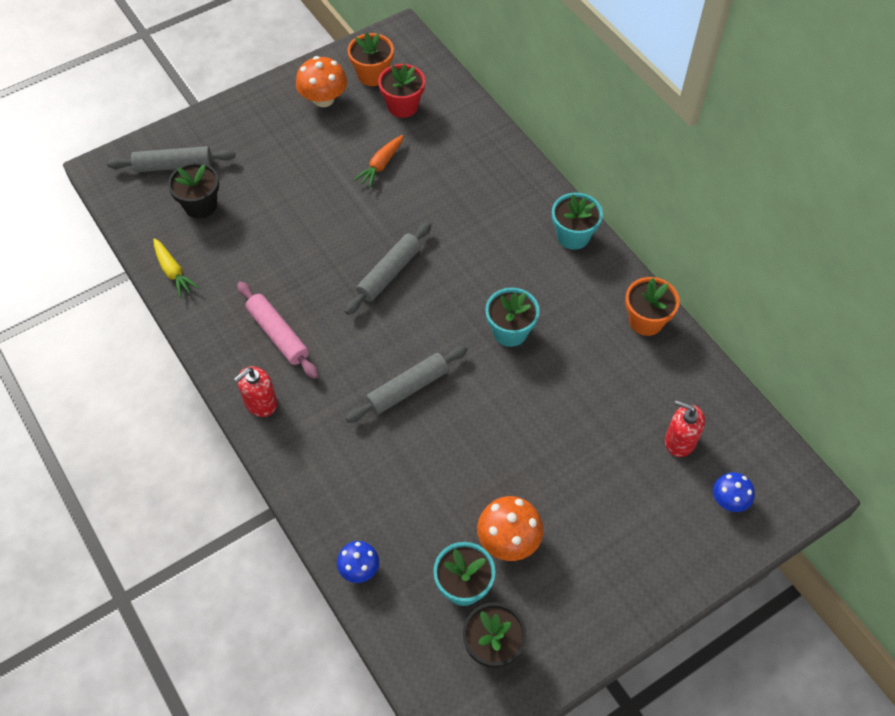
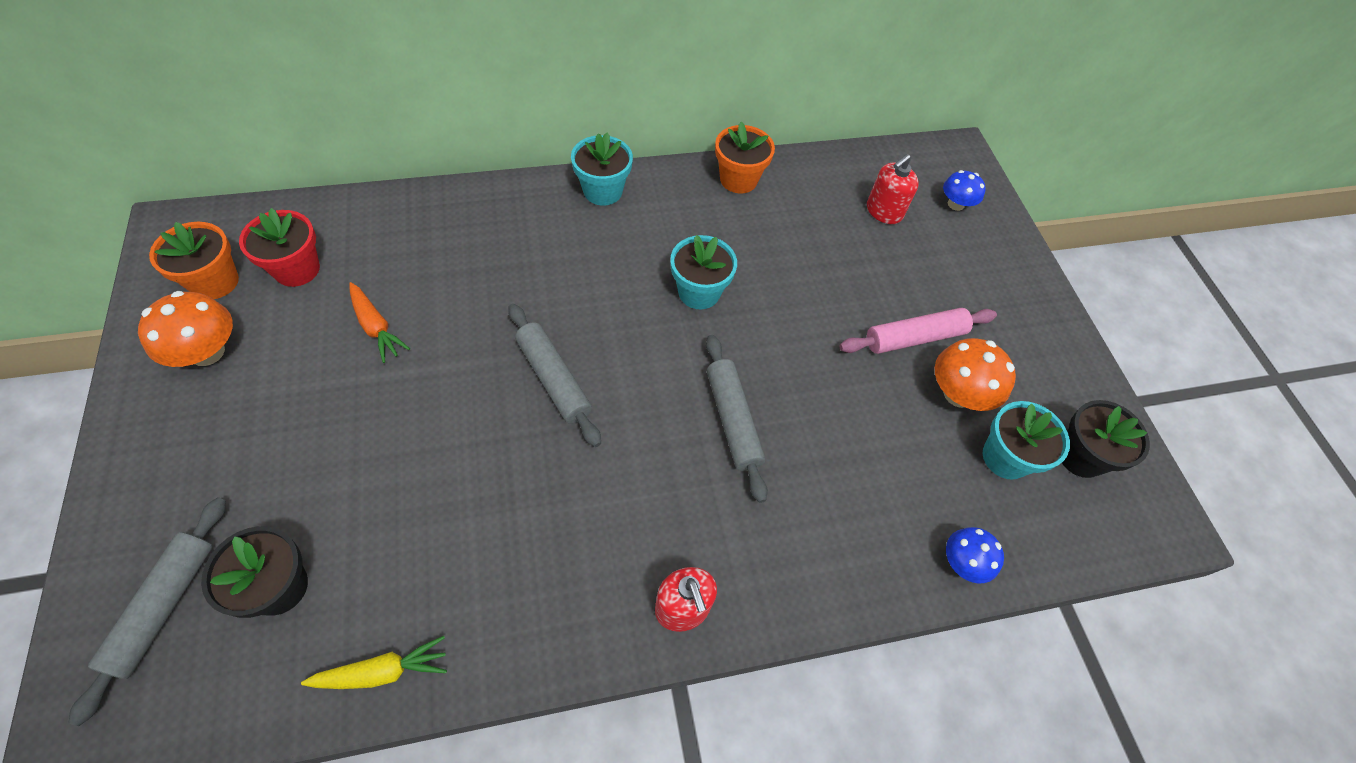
camera: 75 degrees left, 0 degrees up
pink rolling pin [237,281,318,379] -> pink rolling pin moved to [839,308,997,354]

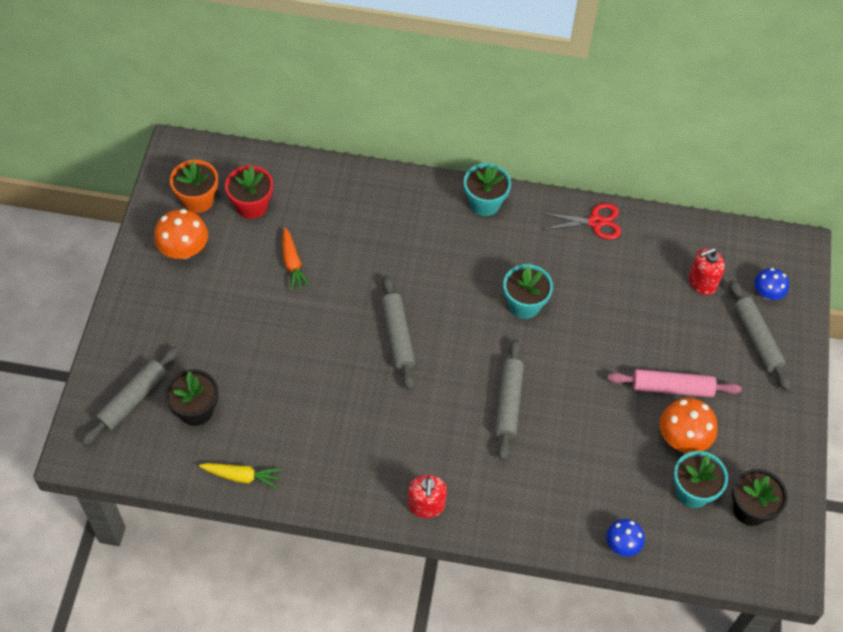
camera: 25 degrees right, 0 degrees up
orange flower pot [715,122,775,193] -> red scissors [541,203,621,240]
none -> grey rolling pin [729,280,791,391]

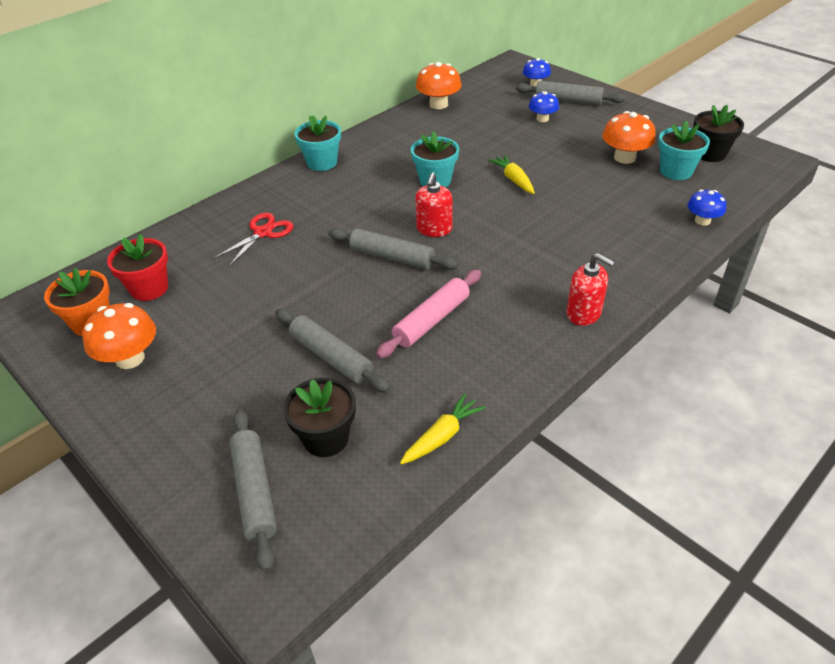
camera: 50 degrees left, 15 degrees down
orange carrot [282,227,311,291] -> none
grey rolling pin [495,339,524,461] -> grey rolling pin moved to [275,309,391,393]
red scissors [541,203,621,240] -> red scissors moved to [213,213,293,267]
pink rolling pin [607,369,742,397] -> pink rolling pin moved to [376,270,481,359]
red soap dispenser [689,248,725,295] -> red soap dispenser moved to [415,173,452,237]
none -> orange mushroom [416,62,462,109]
none -> yellow carrot [488,155,535,194]
none -> blue mushroom [529,91,559,122]

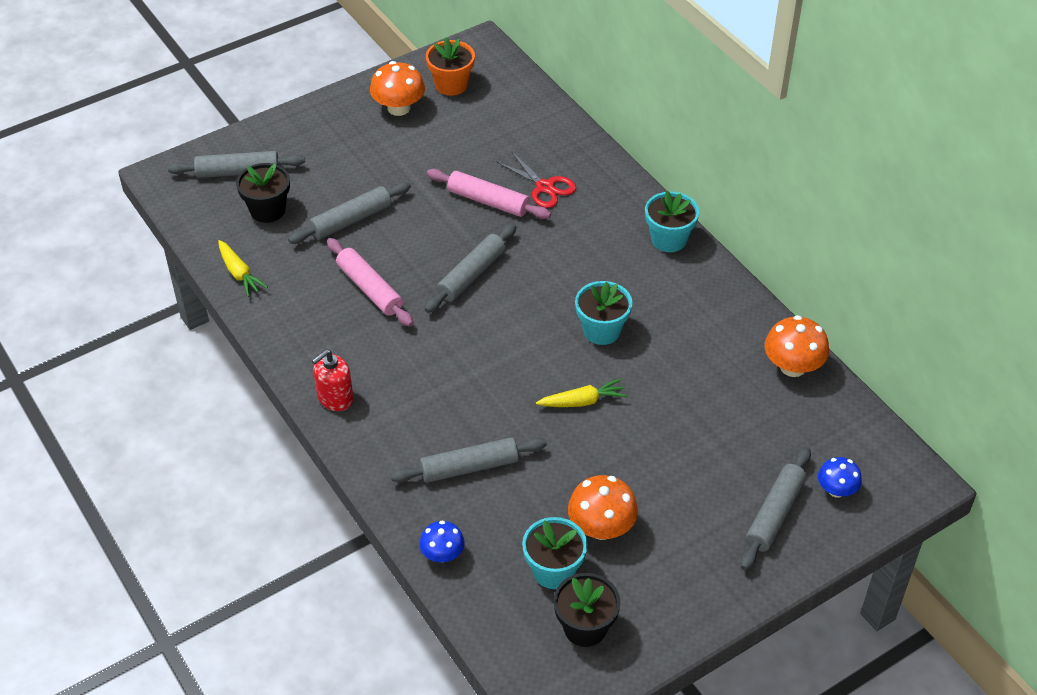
camera: 100 degrees right, 5 degrees up
red flower pot [107,234,168,301] -> none
red soap dispenser [415,173,452,237] -> none
blue mushroom [529,91,559,122] -> none
none -> grey rolling pin [391,437,547,483]
none -> pink rolling pin [427,169,551,219]

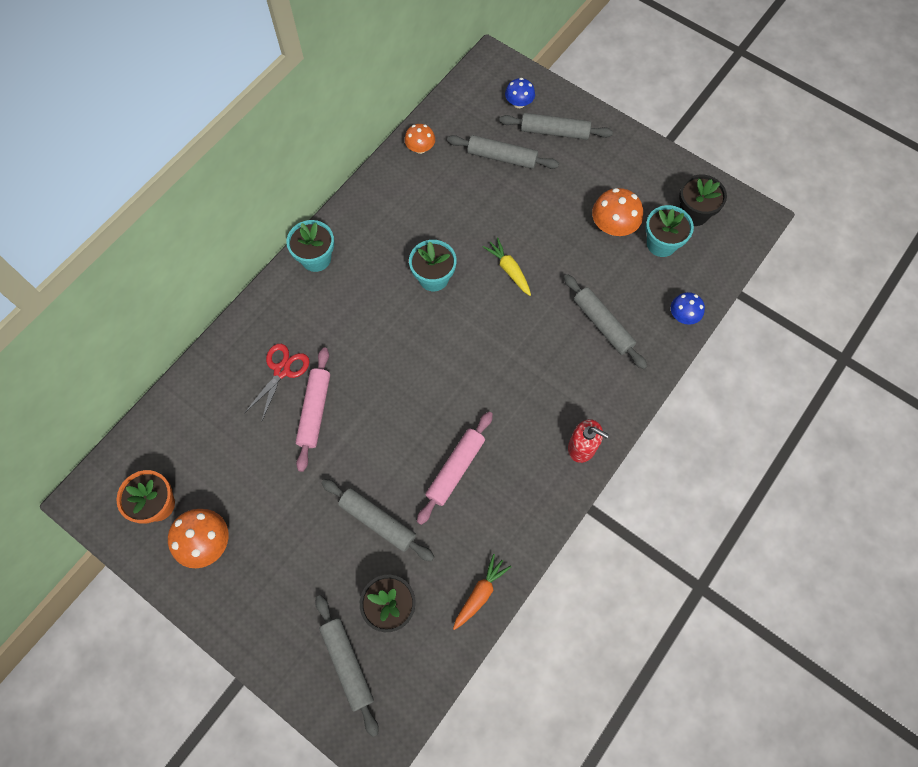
camera: 110 degrees left, 20 degrees up
yellow carrot [218,240,268,297] -> orange carrot [453,554,511,630]
grey rolling pin [425,224,516,313] -> grey rolling pin moved to [447,135,559,169]
orange mushroom [765,315,829,377] -> orange mushroom [405,124,435,154], size x0.64

